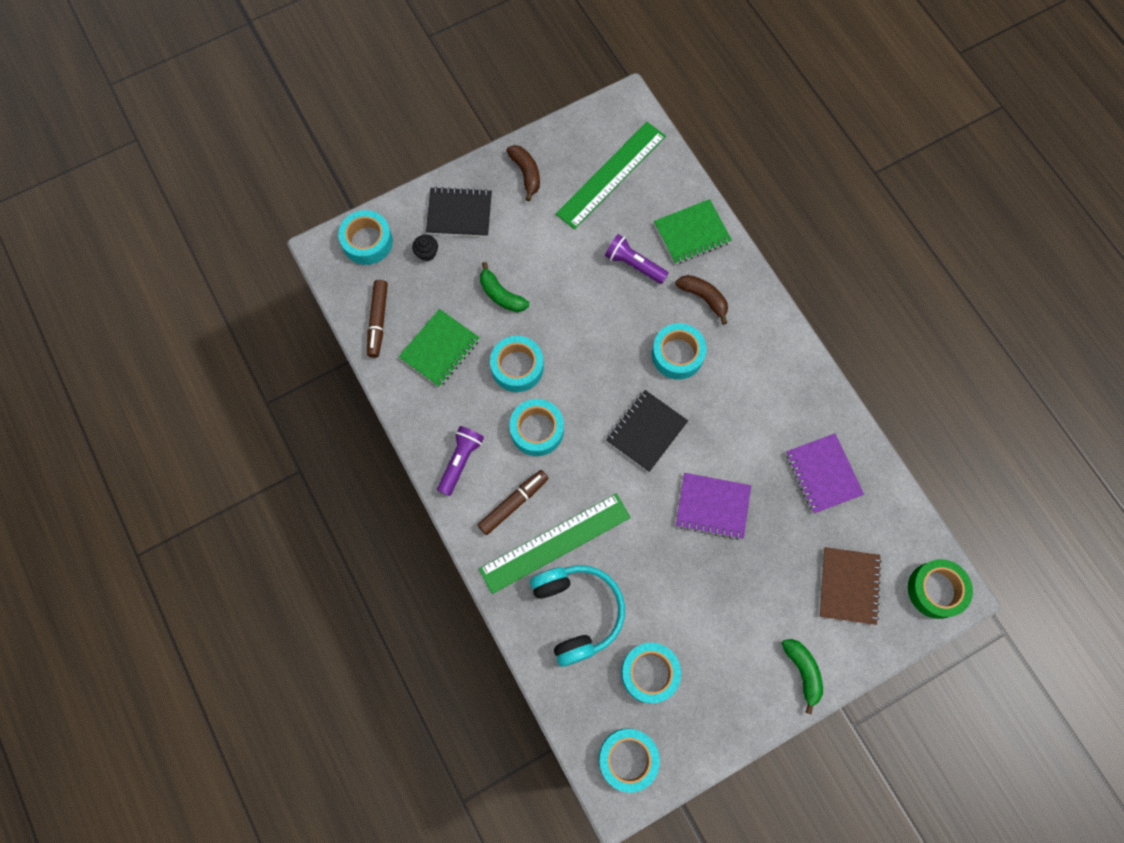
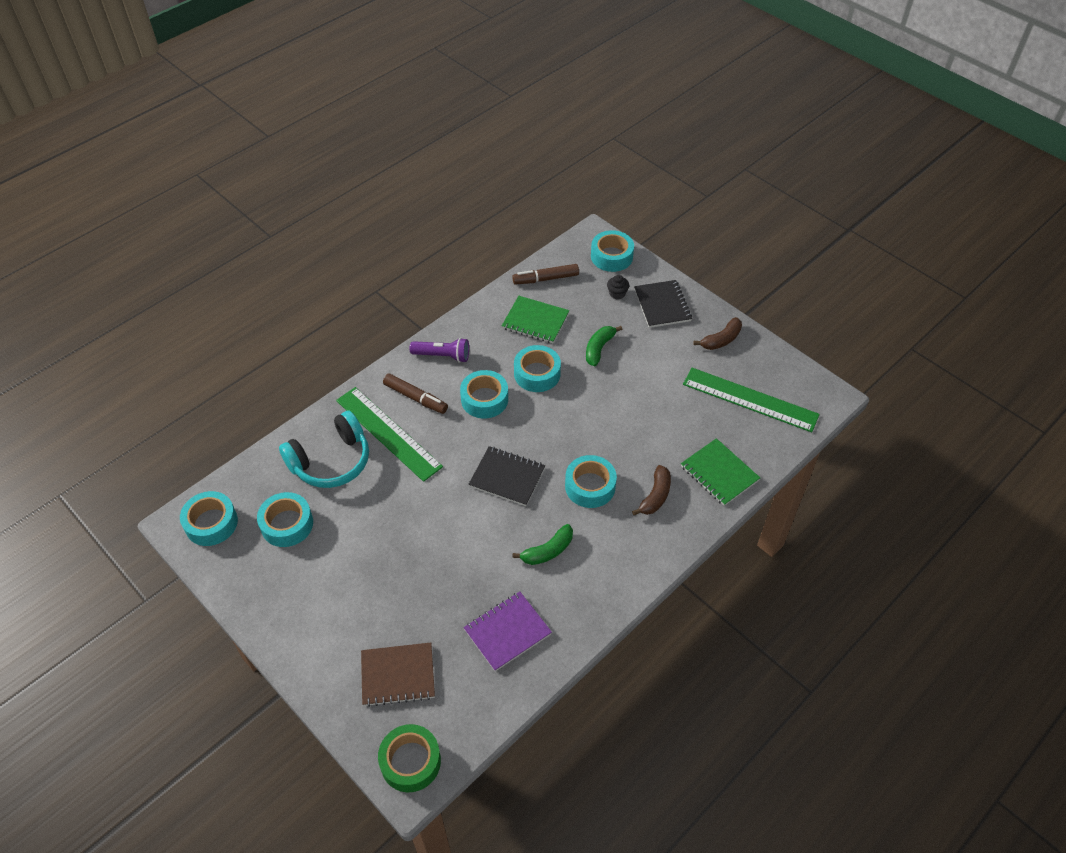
camera: 75 degrees right, 20 degrees down
purple flashlight [605,234,669,284] -> none
purple notebook [676,473,751,540] -> none
green banana [782,639,823,714] -> green banana moved to [512,524,573,565]

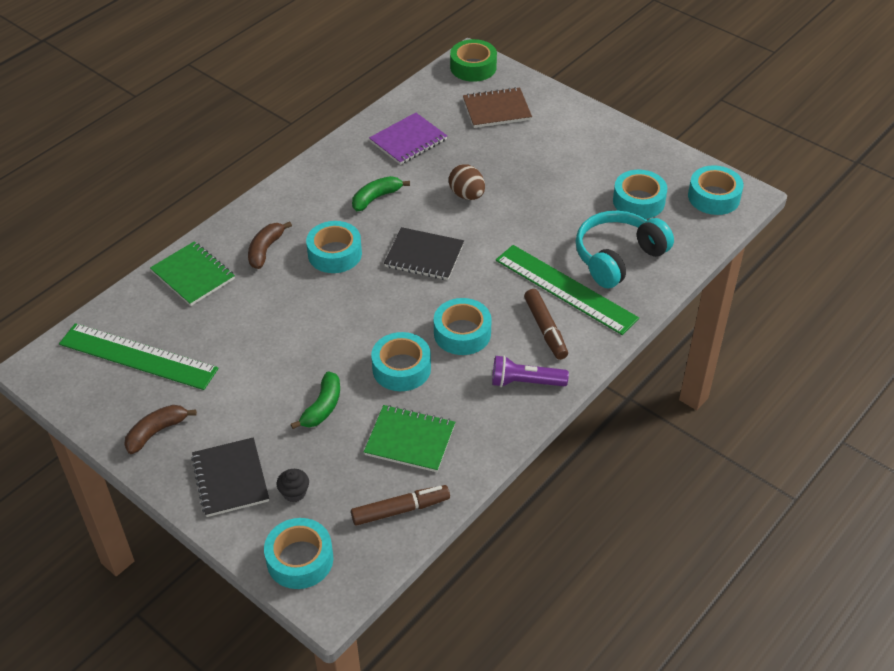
camera: 175 degrees right, 5 degrees down
brown marker [383,373,448,414] -> brown marker turned 135 degrees counterclockwise [524,289,568,360]
none -> brown egg [449,164,485,200]

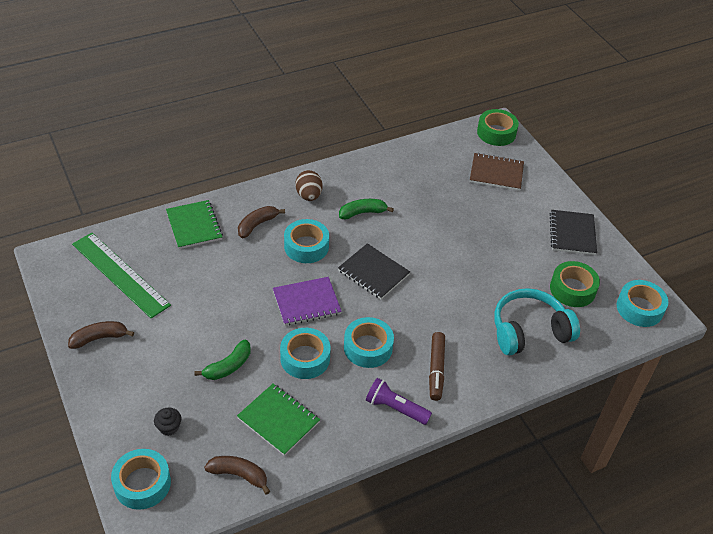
camera: 20 degrees right, 0 degrees up
black notebook [191,437,269,517] -> black notebook moved to [550,210,597,255]
brown marker [351,485,450,526] -> brown banana [204,456,270,495]
purple notebook [369,113,447,165] -> purple notebook moved to [273,277,342,326]
brown egg [449,164,485,200] -> brown egg moved to [295,170,323,201]
green ruler [496,245,639,335] -> none
turquoise tape [613,170,667,219] -> green tape [550,261,600,307]

